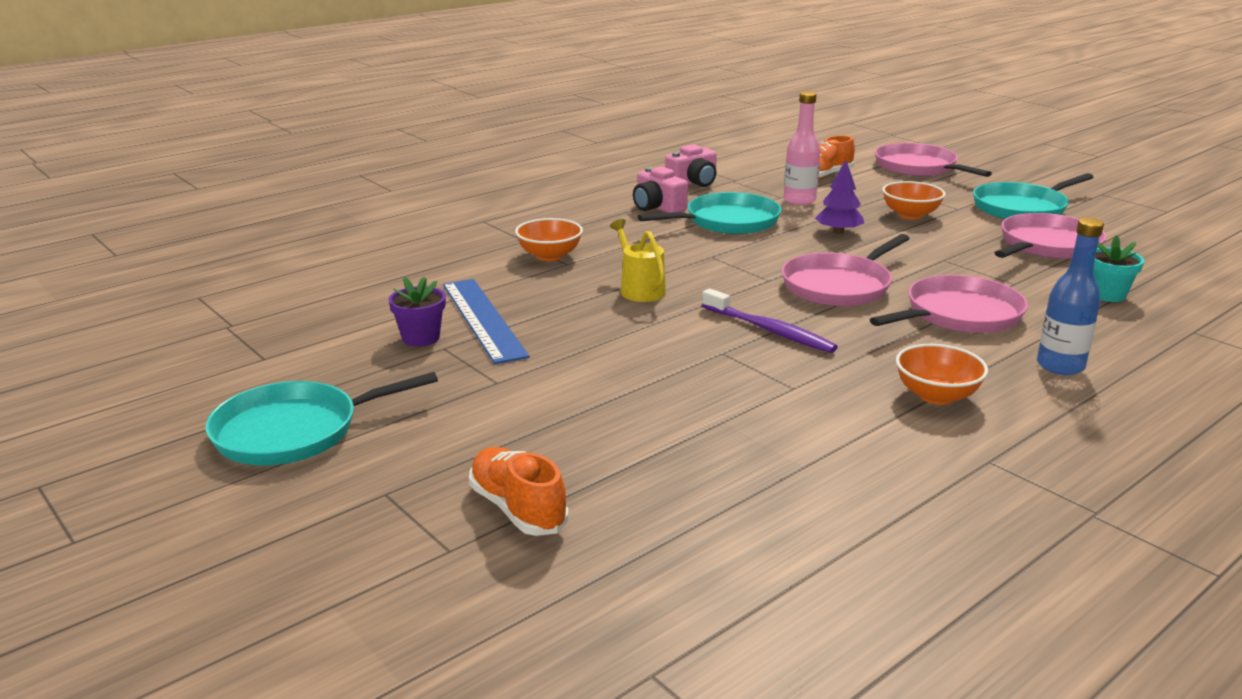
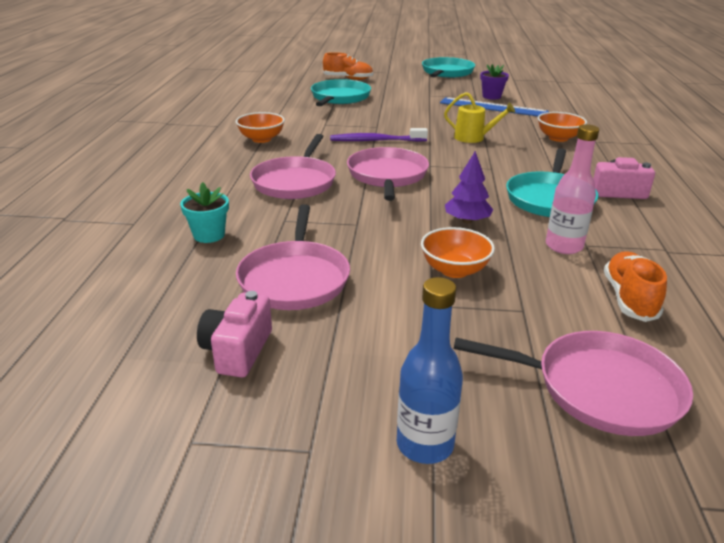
camera: 135 degrees right, 5 degrees up
pink camera [665,144,717,187] -> pink camera moved to [197,291,272,377]
turquoise pan [973,173,1094,219] -> turquoise pan moved to [311,79,371,106]
blue bottle [1037,218,1104,375] -> blue bottle moved to [397,277,463,464]

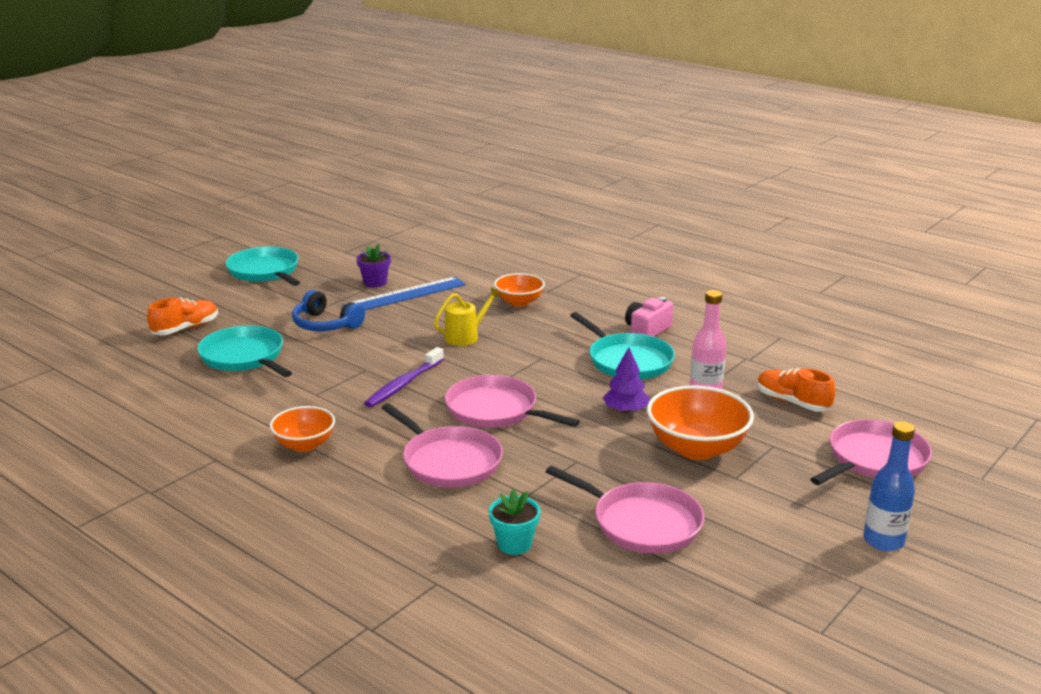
camera: 55 degrees left, 5 degrees down
pink camera [197,291,272,377] -> none
orange bowl [421,227,495,278] -> orange bowl [647,385,754,460], size x1.62
none -> blue headphones [292,290,365,331]

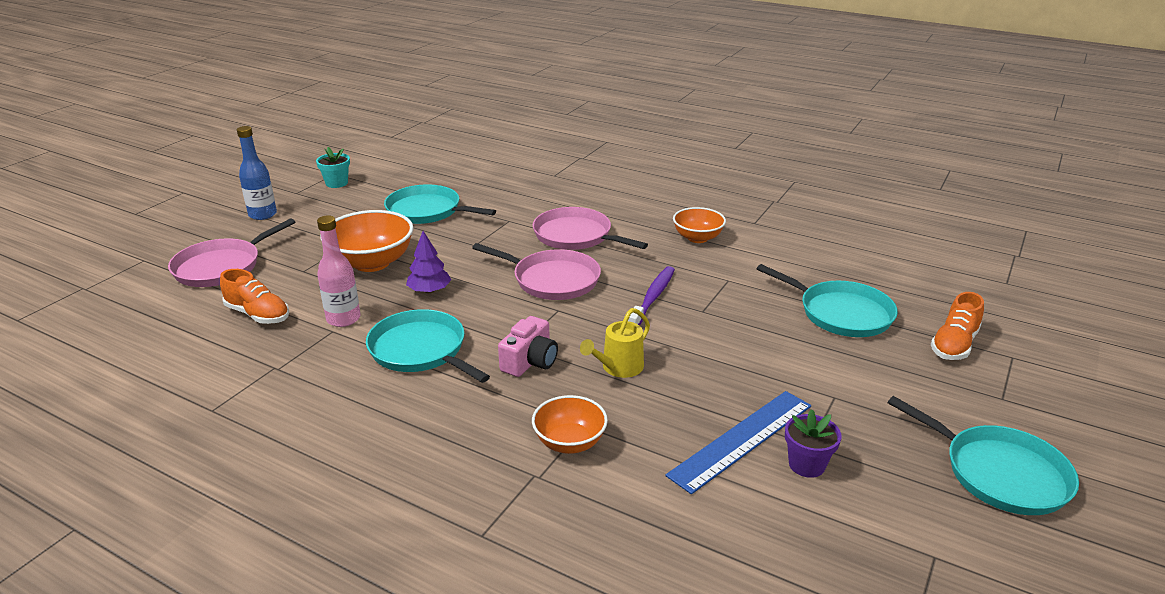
camera: 170 degrees right, 5 degrees up
blue headphones [292,290,365,331] -> none
turquoise flower pot [489,488,541,555] -> turquoise flower pot moved to [316,147,350,188]
pink pan [546,465,704,554] -> turquoise pan [384,185,496,224]
pink camera [625,297,673,337] -> pink camera moved to [498,316,558,377]

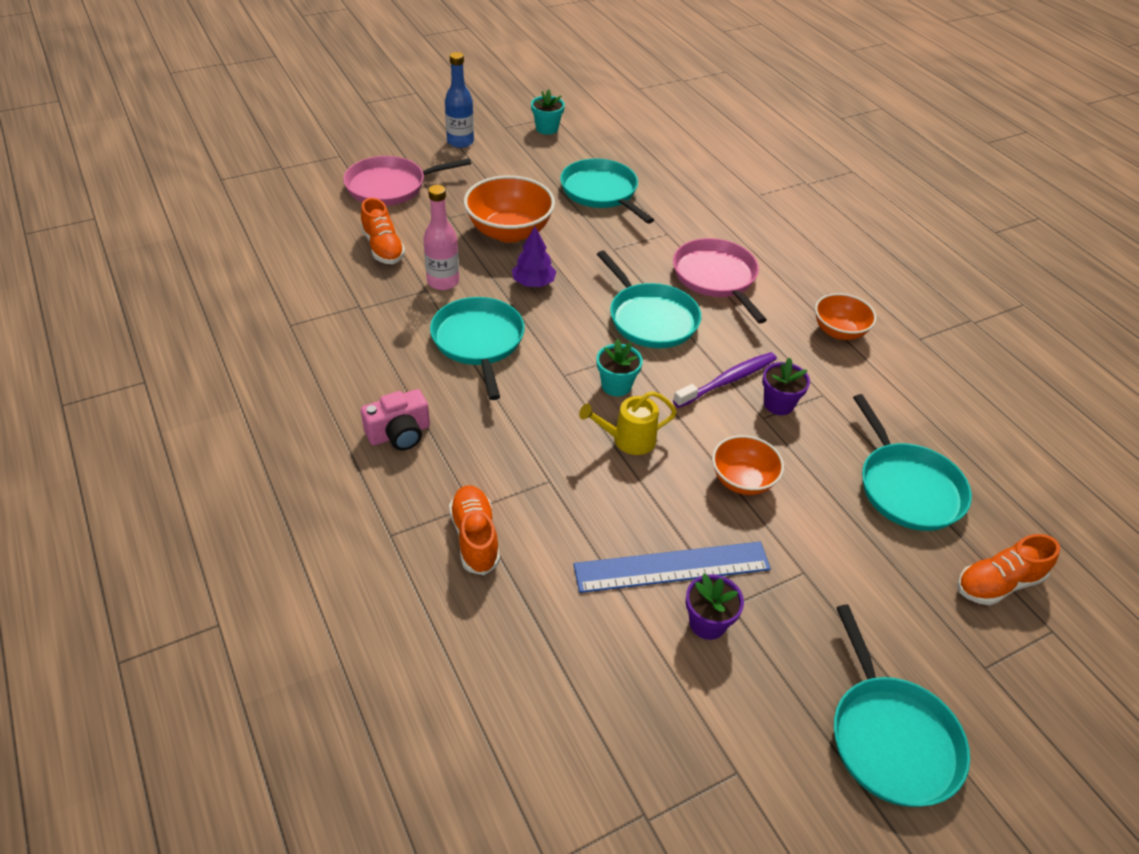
camera: 30 degrees right, 15 degrees up
pink pan [472,243,601,300] -> turquoise pan [597,250,701,348]
pink camera [498,316,558,377] -> pink camera moved to [361,389,430,450]
orange bowl [532,395,608,454] -> orange bowl moved to [712,435,784,495]
none -> orange shoe [449,485,500,575]
none -> turquoise flower pot [596,339,643,397]
none -> purple flower pot [762,358,810,415]

